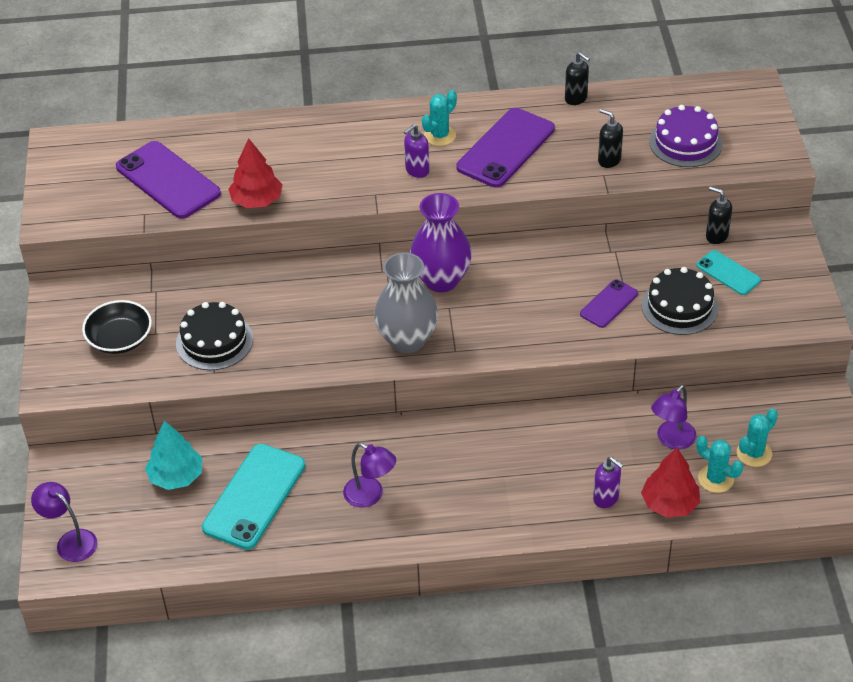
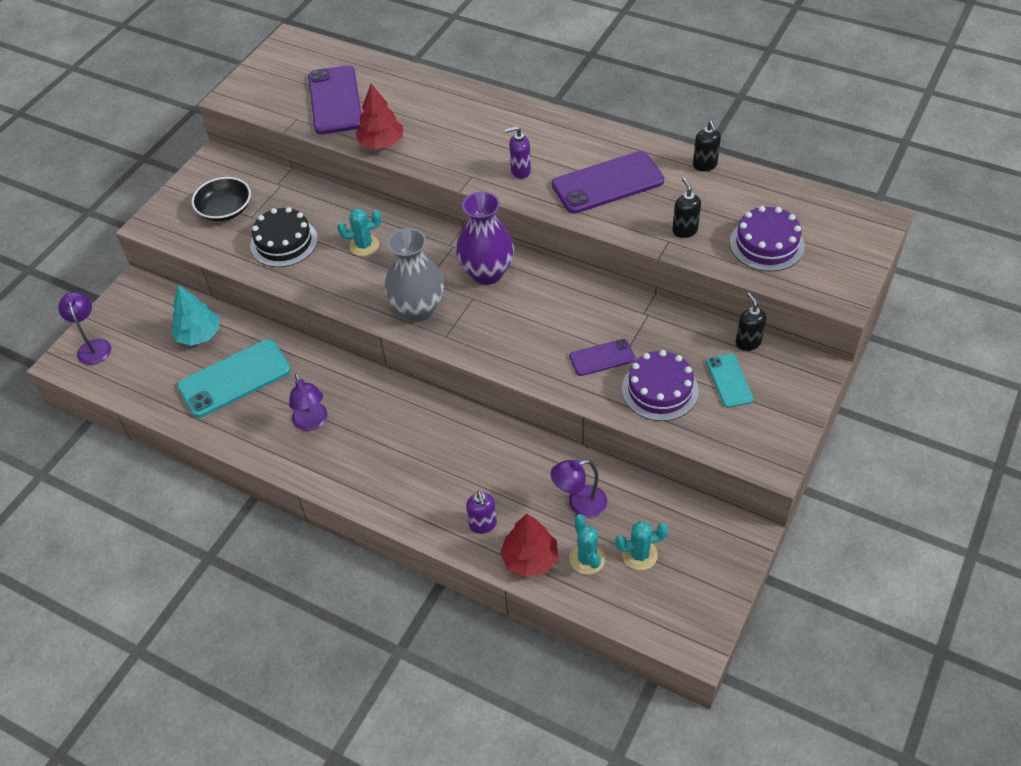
camera: 35 degrees right, 5 degrees up
turquoise cactus [422,90,457,146] -> turquoise cactus moved to [337,208,381,256]
black cake [641,267,719,335] -> purple cake [622,350,699,421]

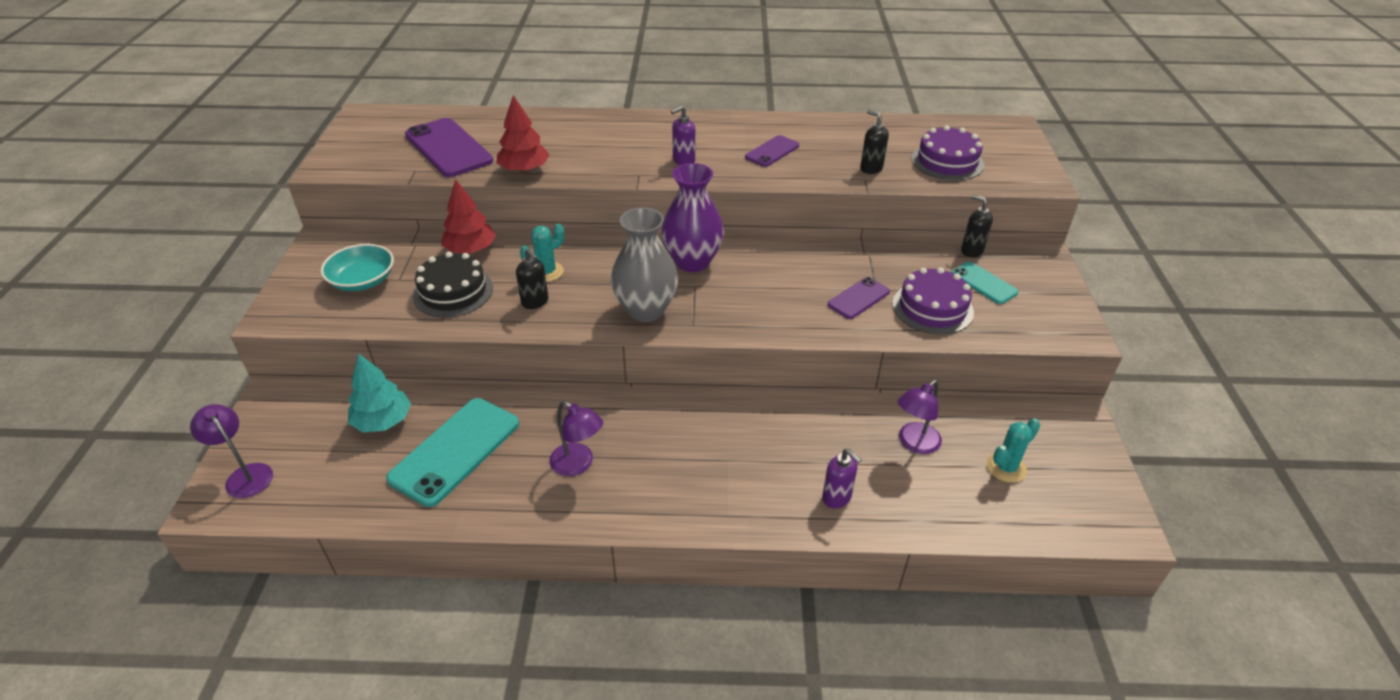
camera: 30 degrees left, 10 degrees down
black bowl [192,177,251,221] -> turquoise bowl [321,244,394,291]
red tree [500,514,558,578] -> red tree moved to [441,179,496,253]
purple phone [552,151,664,214] -> purple phone [745,135,799,167], size x0.55
turquoise cactus [569,514,605,575] -> none
black soap dispenser [693,121,721,171] -> black soap dispenser moved to [516,249,549,309]

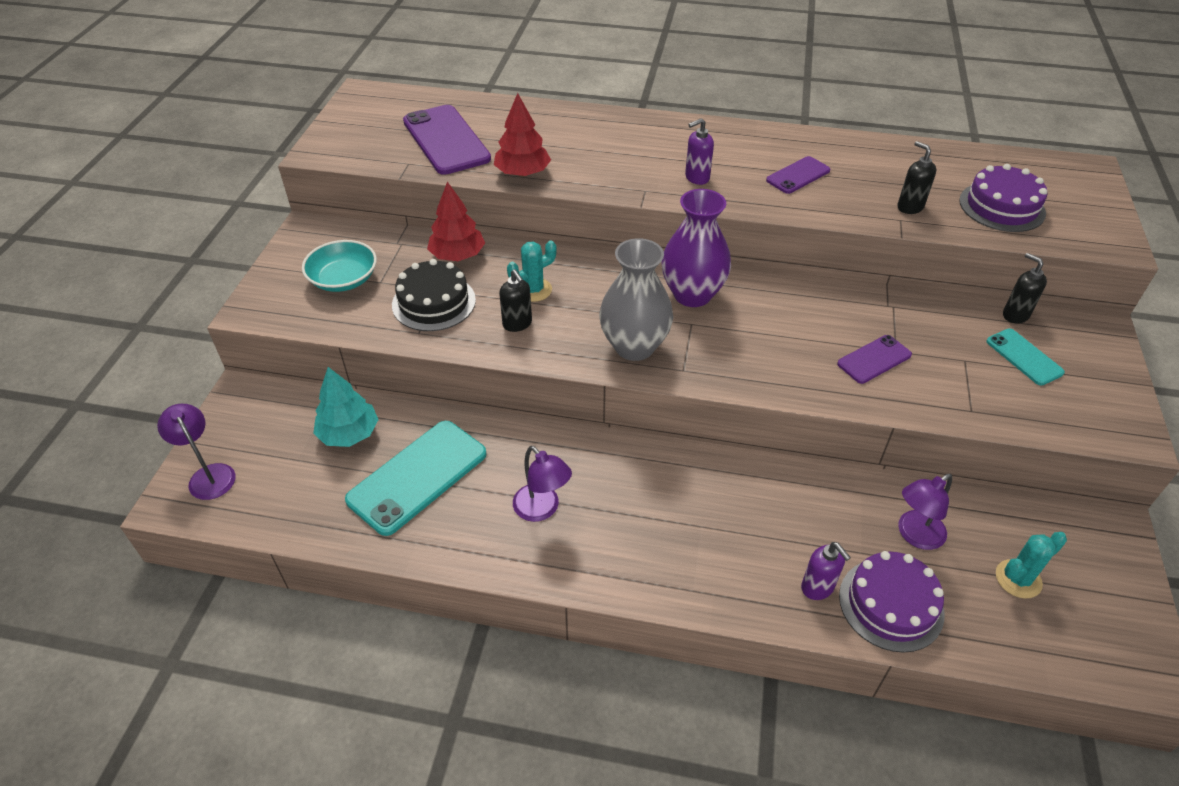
camera: 10 degrees right, 5 degrees up
purple cake [893,267,974,335] -> purple cake moved to [839,551,945,653]

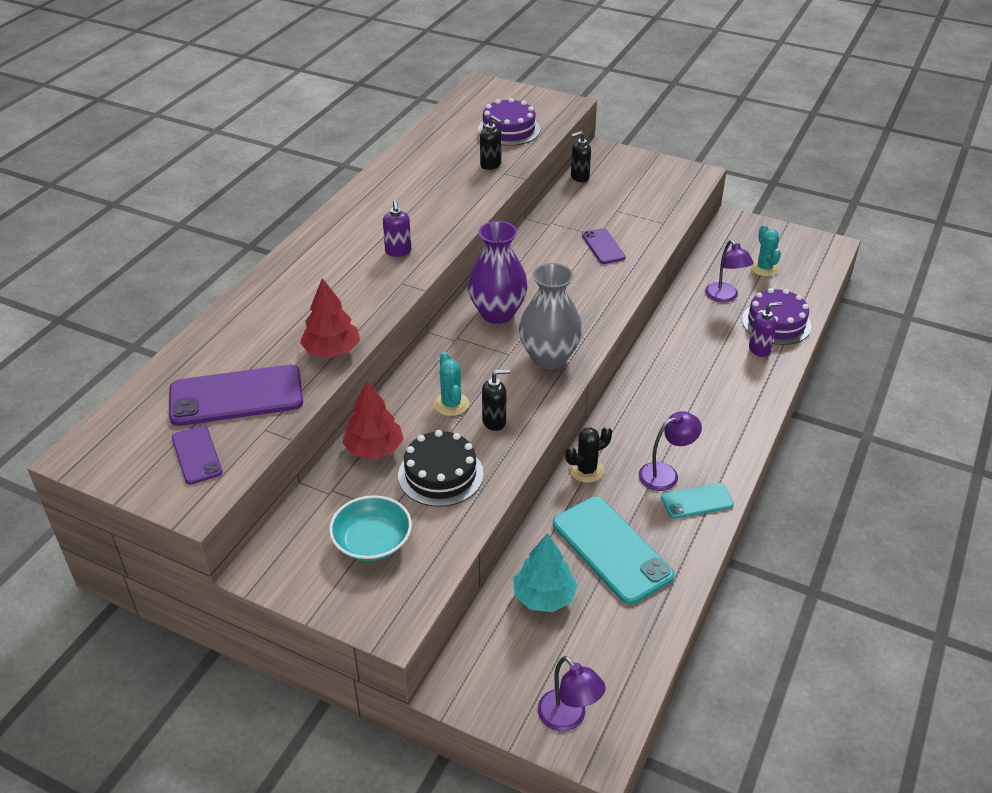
camera: 75 degrees left, 5 degrees down
purple lamp [157,404,236,500] -> purple lamp turned 105 degrees counterclockwise [538,656,606,732]
purple phone [766,156,830,194] -> purple phone moved to [172,425,223,484]
black soap dispenser [897,141,936,214] -> black soap dispenser turned 120 degrees counterclockwise [480,115,502,170]
turquoise phone [986,329,1065,385] -> turquoise phone moved to [661,483,734,519]
none -> black cactus [566,426,612,483]

